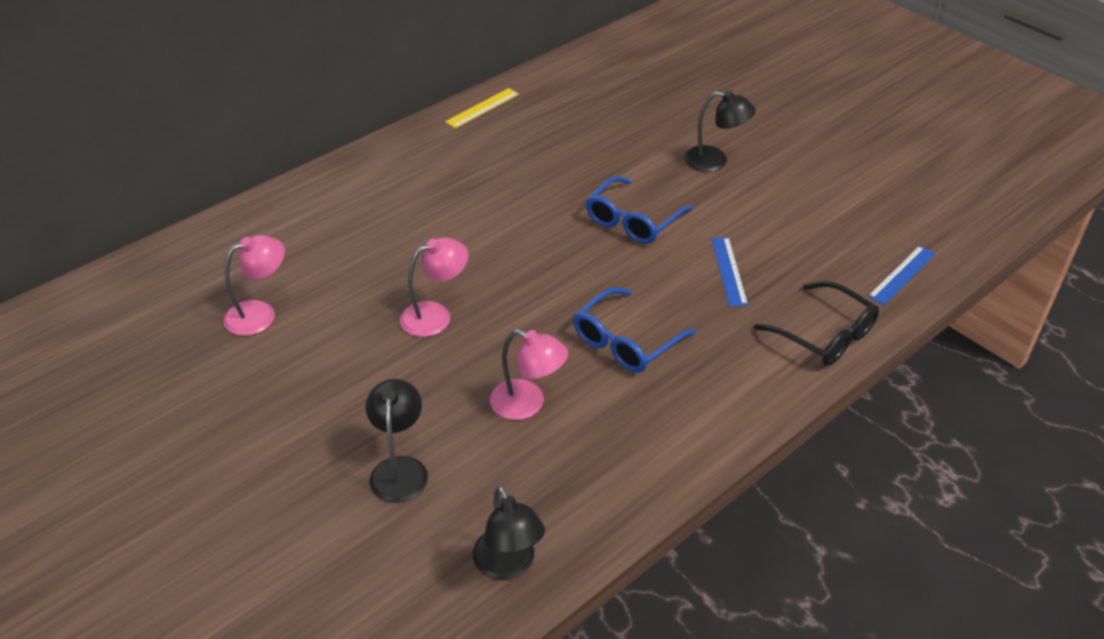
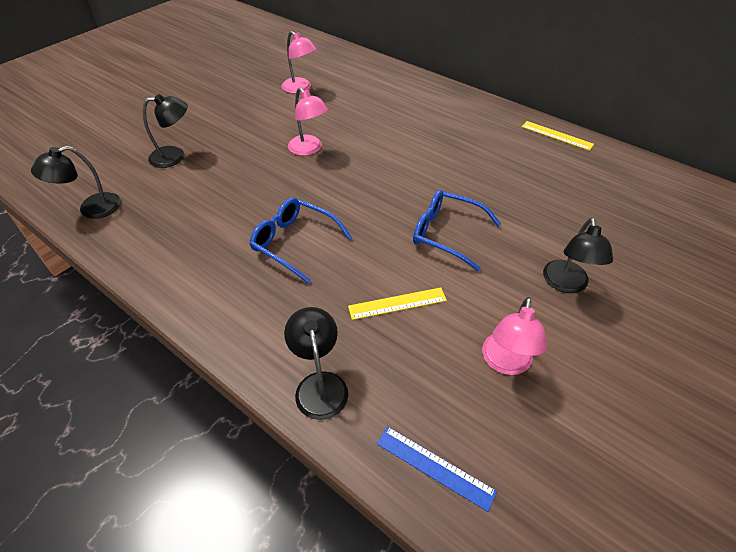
camera: 80 degrees right, 5 degrees up
pink lamp [489,329,568,420] -> pink lamp moved to [482,297,547,375]
blue ruler [711,237,748,307] -> yellow ruler [348,287,447,320]
black glasses [754,281,879,366] -> black lamp [284,307,348,420]

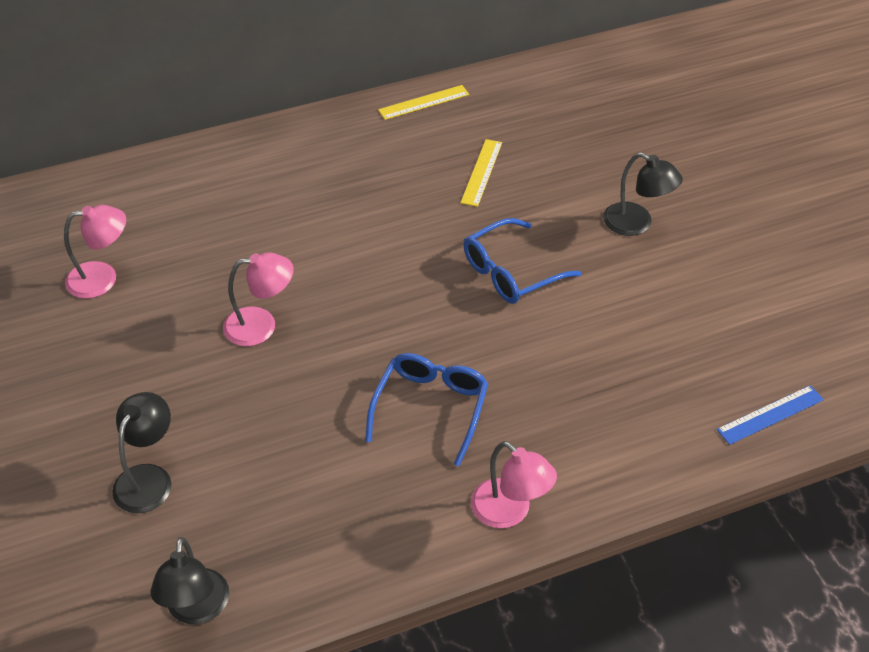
camera: 60 degrees left, 0 degrees up
blue glasses [250,197,352,284] -> blue glasses turned 135 degrees clockwise [365,353,488,466]
black lamp [284,307,348,420] -> none
yellow ruler [348,287,447,320] -> yellow ruler moved to [460,139,502,207]
pink lamp [482,297,547,375] -> pink lamp moved to [471,441,557,528]

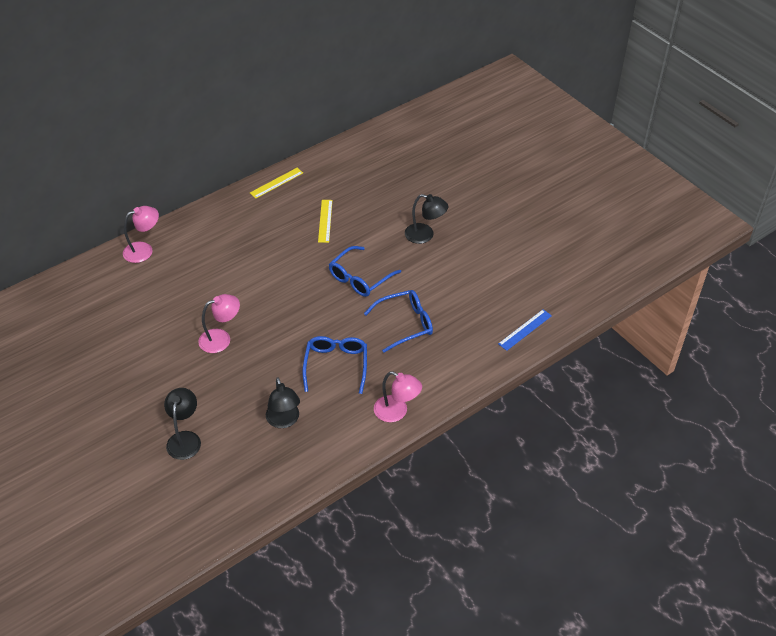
camera: 15 degrees left, 0 degrees up
pink lamp [64,205,126,299] -> pink lamp moved to [123,206,159,263]
black lamp [150,537,229,624] -> black lamp moved to [266,377,300,428]
none -> blue glasses [364,290,433,353]

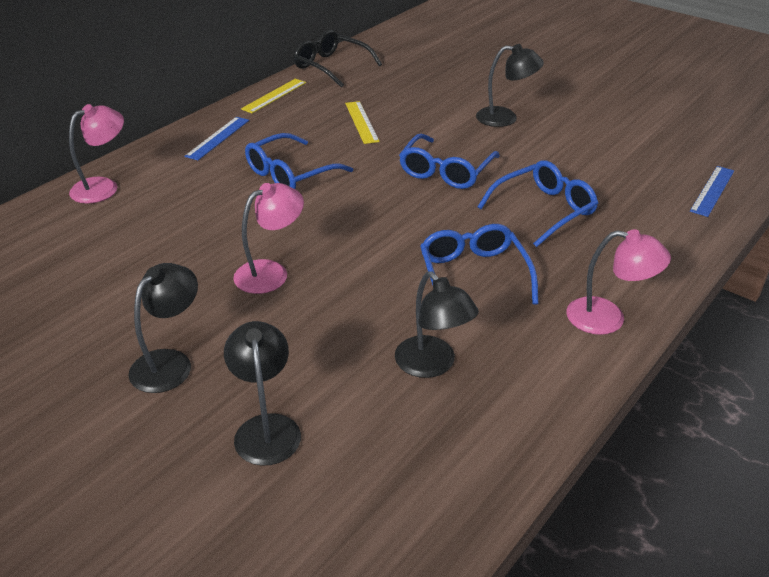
camera: 15 degrees left, 10 degrees down
none -> black lamp [128,263,198,393]
none -> blue ruler [184,117,249,160]
none -> blue glasses [245,133,353,189]
none -> black glasses [294,30,382,87]

